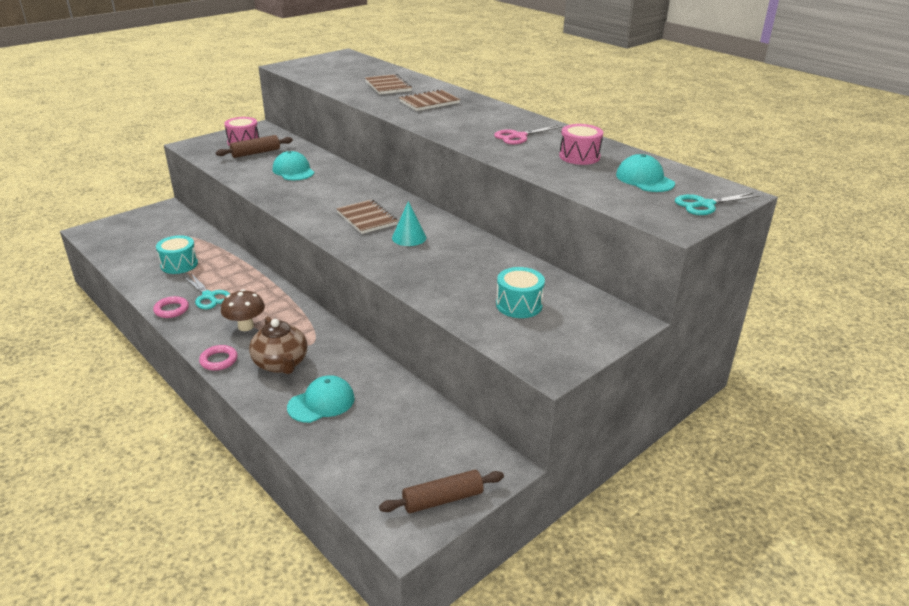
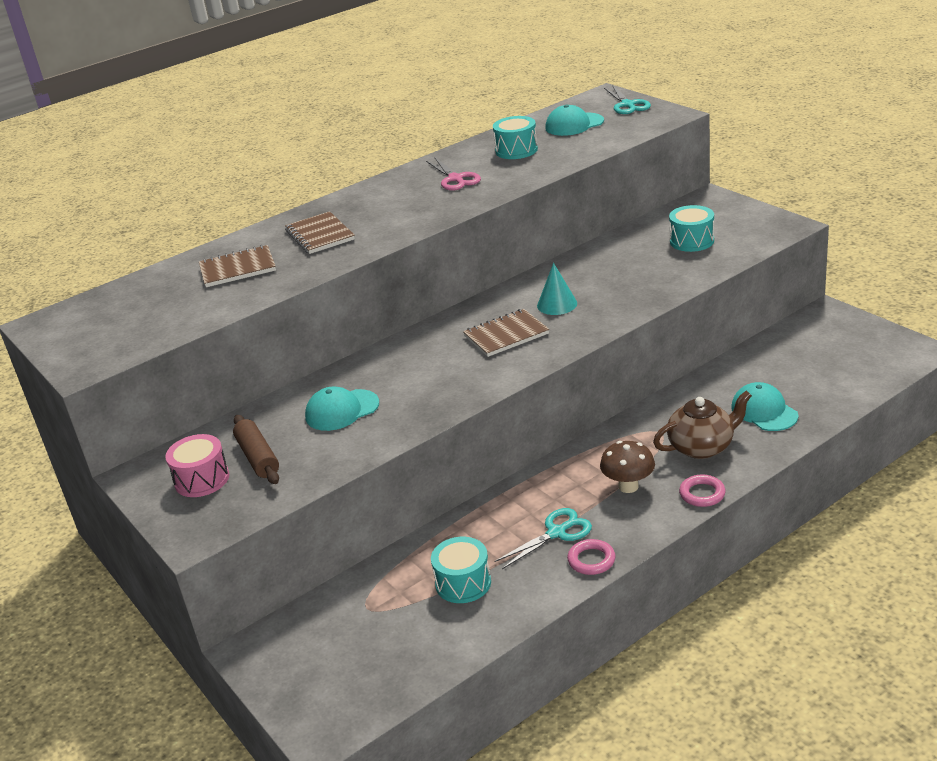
camera: 80 degrees left, 0 degrees up
brown rolling pin [379,470,504,513] -> none
pink drum [559,124,603,165] -> turquoise drum [493,116,538,159]

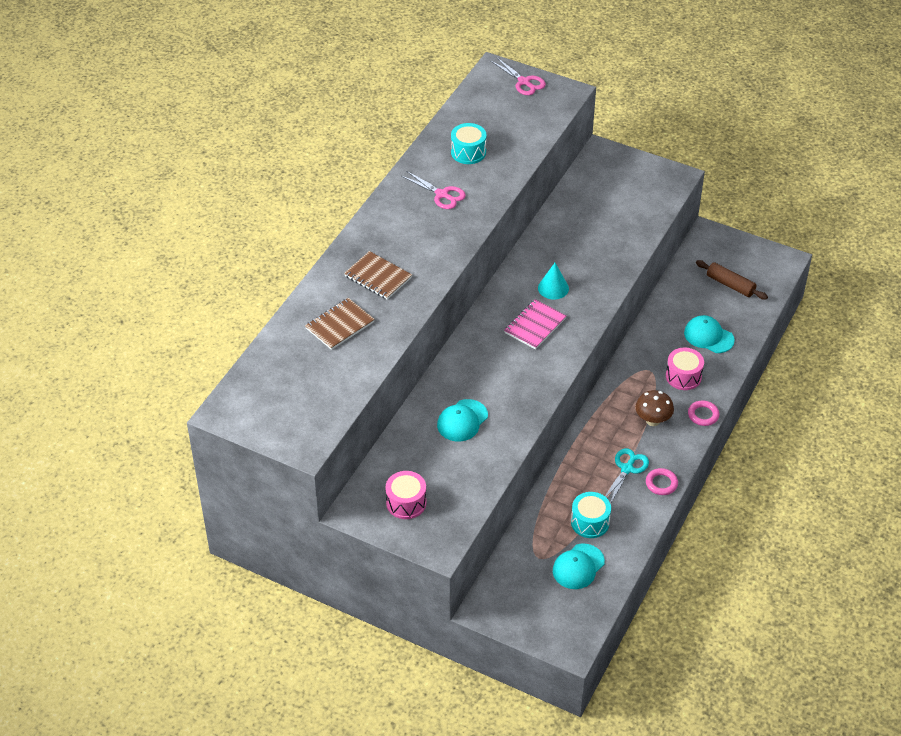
camera: 30 degrees left, 15 degrees up
brown rolling pin [233,415,279,484] -> brown rolling pin moved to [696,260,768,300]
brown notebook [463,309,549,357] -> pink notebook [504,299,567,349]
turquoise cap [545,105,604,136] -> turquoise cap moved to [553,544,605,589]
turquoise scissors [604,85,651,114] -> pink scissors [491,57,546,95]
brown teapot [653,390,752,459] -> pink drum [666,347,704,390]
turquoise drum [669,205,714,252] -> none

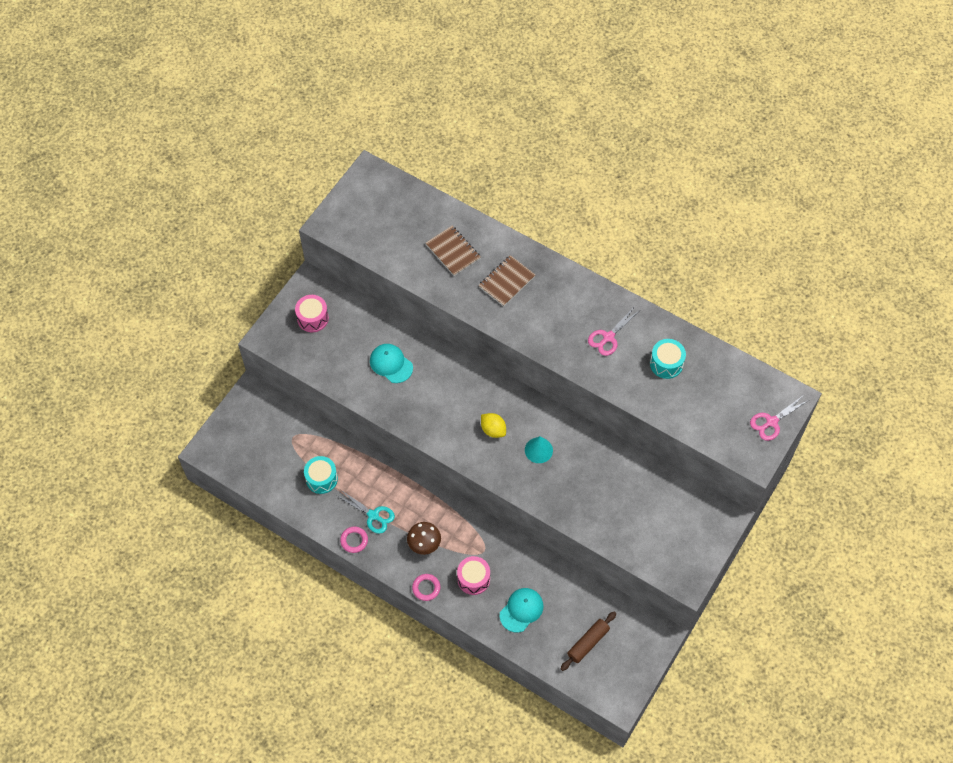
camera: 95 degrees right, 15 degrees up
pink notebook [504,299,567,349] -> yellow lemon [481,413,506,438]
turquoise cap [553,544,605,589] -> none

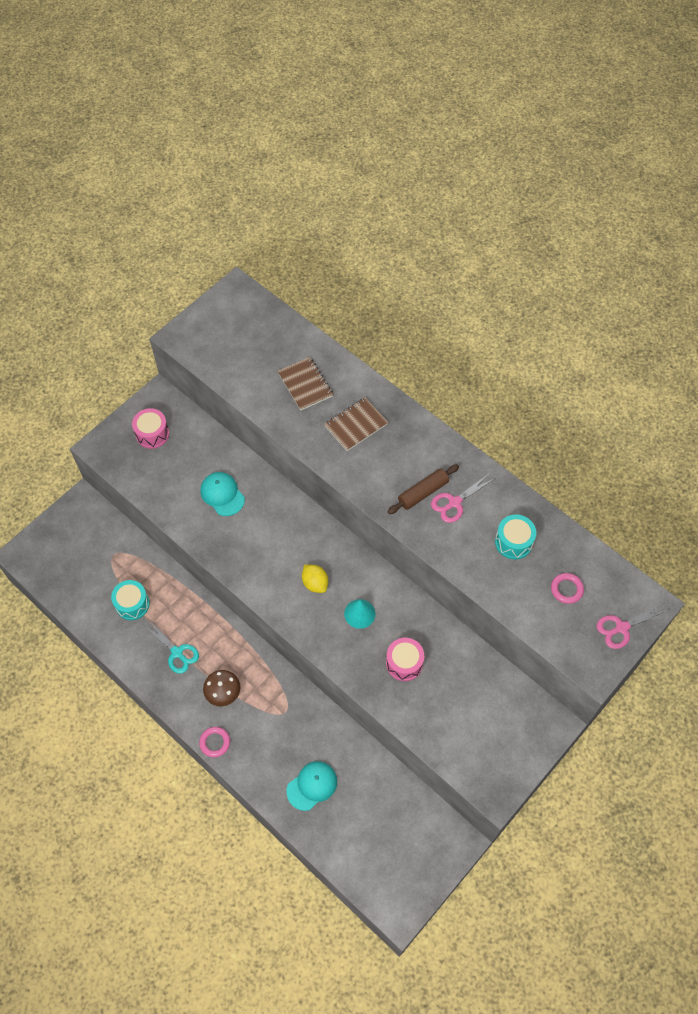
camera: 10 degrees right, 0 degrees up
pink ring [340,527,368,553] -> pink ring moved to [551,573,584,604]
pink drum [457,556,490,595] -> pink drum moved to [386,638,424,681]
brown rolling pin [561,611,616,671] -> brown rolling pin moved to [387,464,459,514]

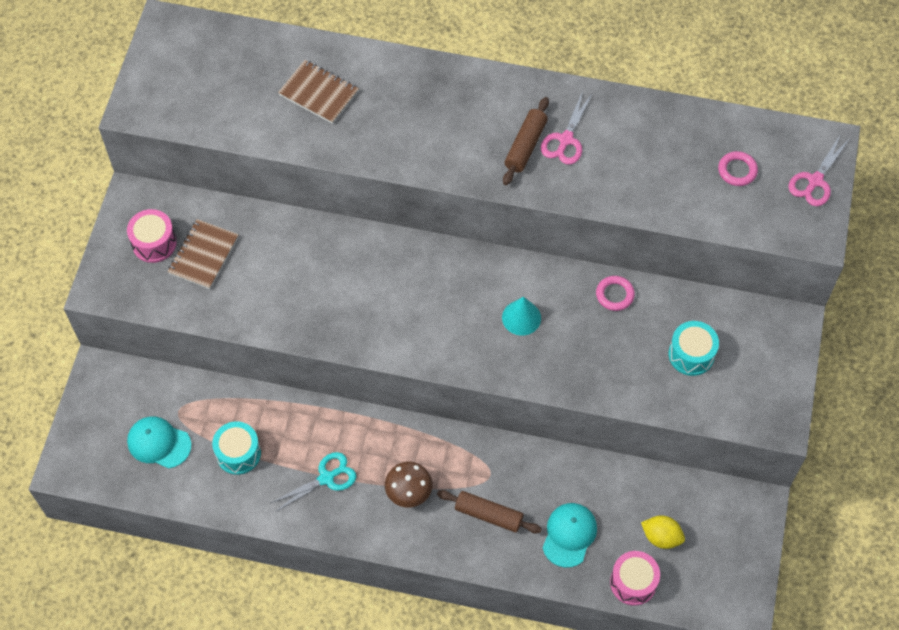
camera: 30 degrees left, 0 degrees up
turquoise scissors [144,622,199,674] -> turquoise scissors turned 45 degrees counterclockwise [271,452,357,512]
pink ring [199,727,230,757] -> pink ring moved to [596,276,635,311]
turquoise cap [200,472,245,516] -> turquoise cap moved to [127,417,191,469]
yellow lemon [302,565,328,593] -> yellow lemon moved to [641,516,685,549]
brown notebook [324,397,388,451] -> brown notebook moved to [167,219,239,289]
pink drum [386,638,424,681] -> pink drum moved to [610,551,660,606]
turquoise drum [495,515,536,559] -> turquoise drum moved to [669,321,719,376]
none -> brown rolling pin [437,490,542,533]

